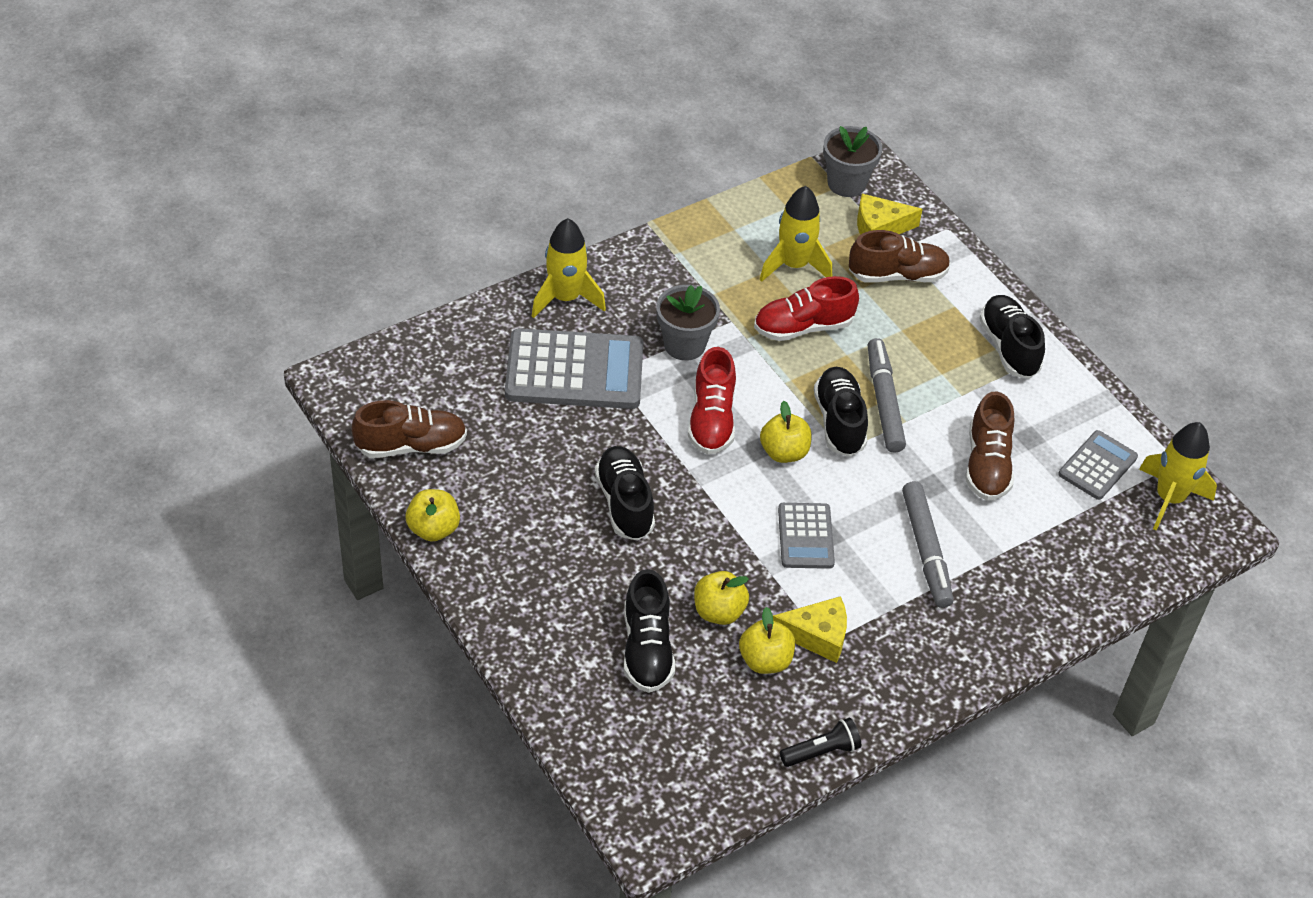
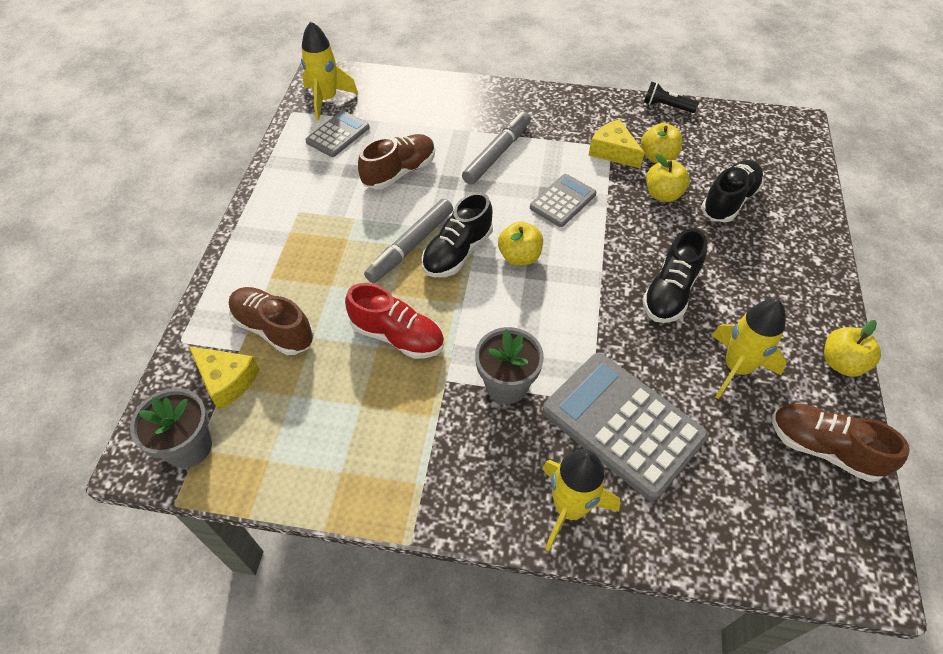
camera: 135 degrees left, 5 degrees up
red shoe [688,347,736,455] -> none
yellow rocket [759,186,832,282] -> yellow rocket moved to [711,299,787,399]
black shoe [979,295,1045,379] -> none
grey calculator [1058,430,1138,500] -> grey calculator turned 135 degrees clockwise [305,111,370,157]

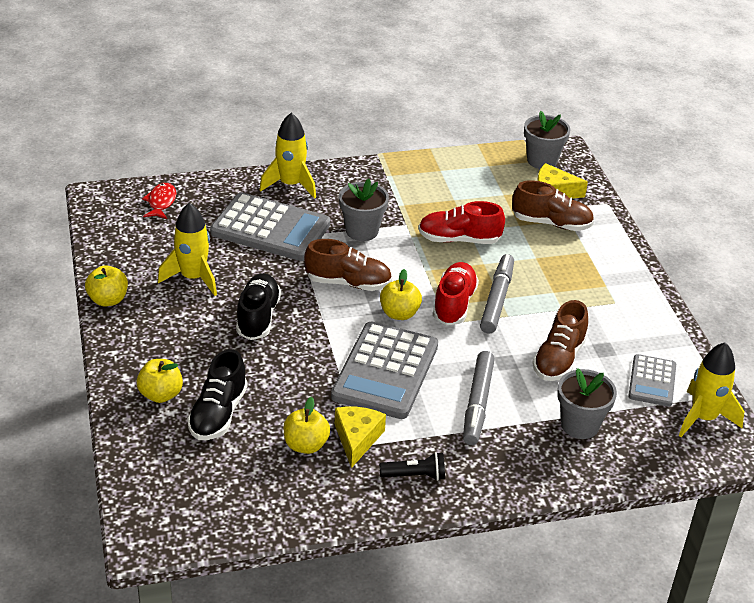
camera: 155 degrees right, 15 degrees down
black shoe [422,192,493,277] -> red shoe [433,262,479,325]
grey calculator [530,174,597,227] -> grey calculator [331,322,438,419], size x1.83
yellow cheese [588,119,645,169] -> yellow cheese turned 105 degrees counterclockwise [335,407,386,468]
black flashlight [644,81,699,113] -> black flashlight moved to [379,452,445,481]
yellow apple [646,154,690,202] -> yellow apple moved to [137,359,183,403]
brown shoe [772,404,910,482] -> brown shoe moved to [304,239,392,291]
none -> red fish [142,183,177,219]
none -> grey flower pot [557,368,617,439]

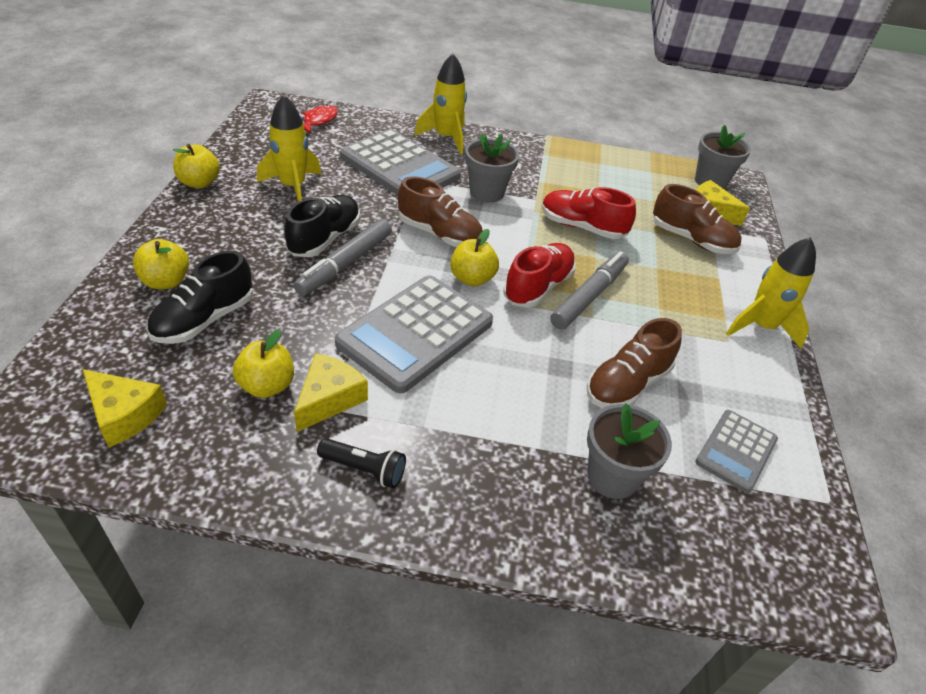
camera: 20 degrees right, 5 degrees up
grey marker [463,351,495,445] -> grey marker moved to [294,219,392,296]
yellow rocket [679,342,744,437] -> yellow rocket moved to [726,237,816,349]
none -> yellow cheese [83,369,167,448]

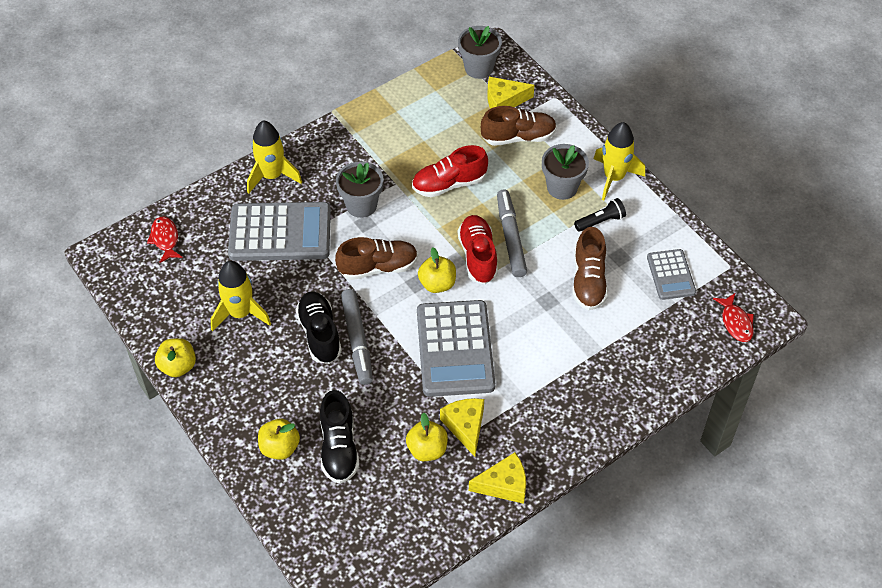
camera: 40 degrees left, 10 degrees up
yellow cheese [83,369,167,448] -> yellow cheese moved to [469,452,526,504]
black flashlight [317,438,406,488] -> black flashlight moved to [574,198,626,232]
grey flower pot [587,403,672,499] -> grey flower pot moved to [542,144,589,200]
none -> red fish [713,293,754,342]

